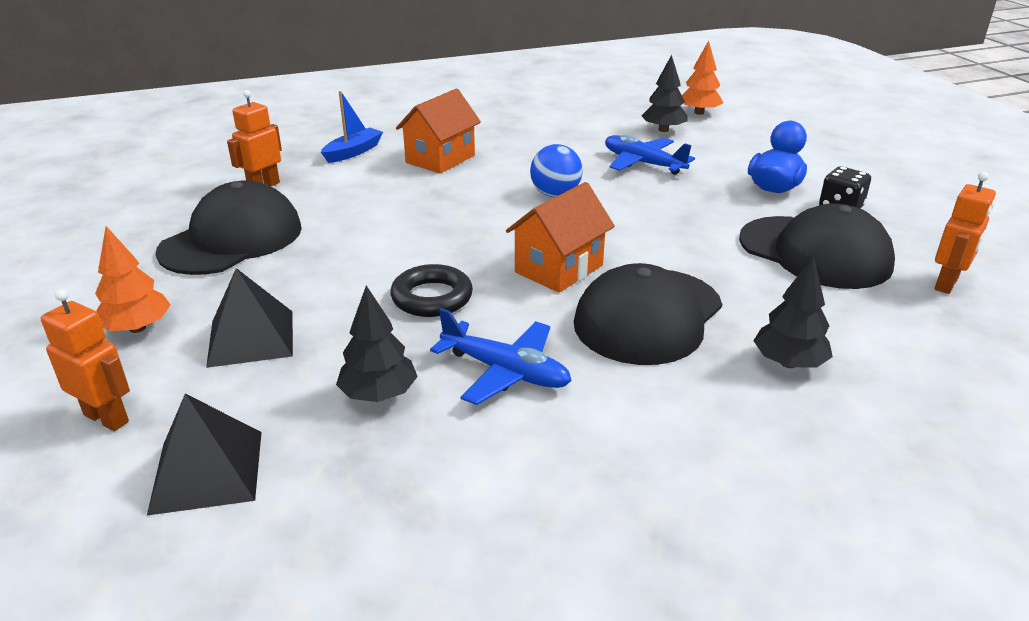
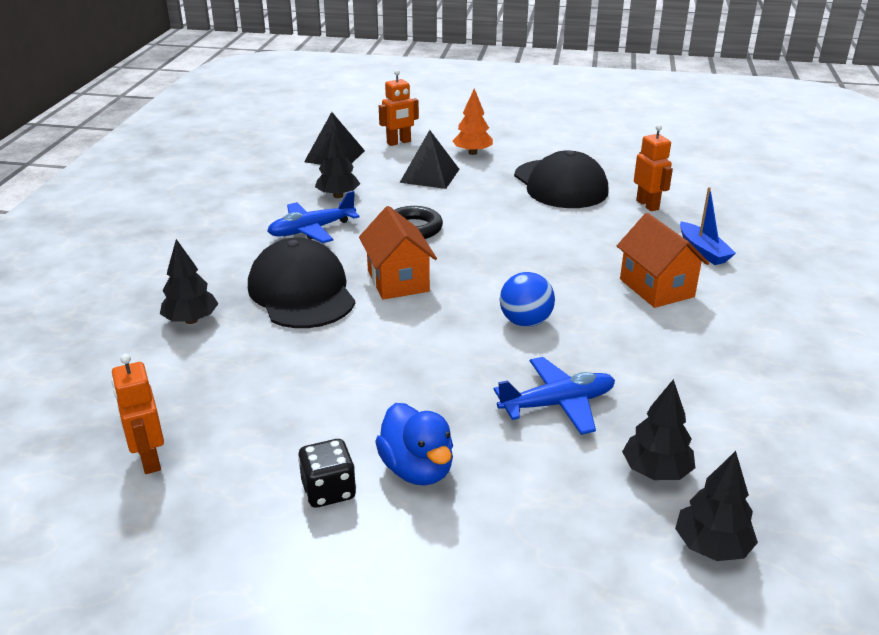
camera: 120 degrees right, 0 degrees up
orange tree [682,40,723,115] -> black tree [675,451,758,561]
black cap [739,203,895,289] -> none

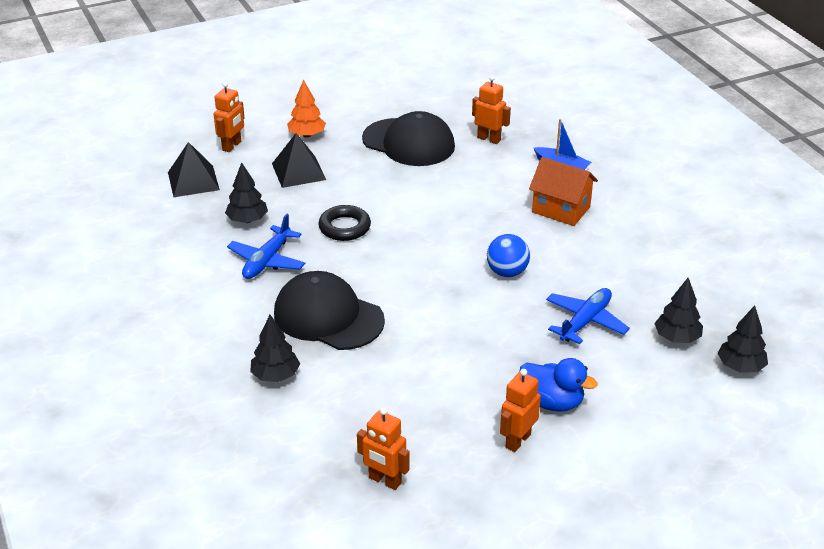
camera: 35 degrees left, 5 degrees up
black dice [298,439,356,508] -> orange robot [500,369,541,452]
orange house [359,206,437,300] -> none

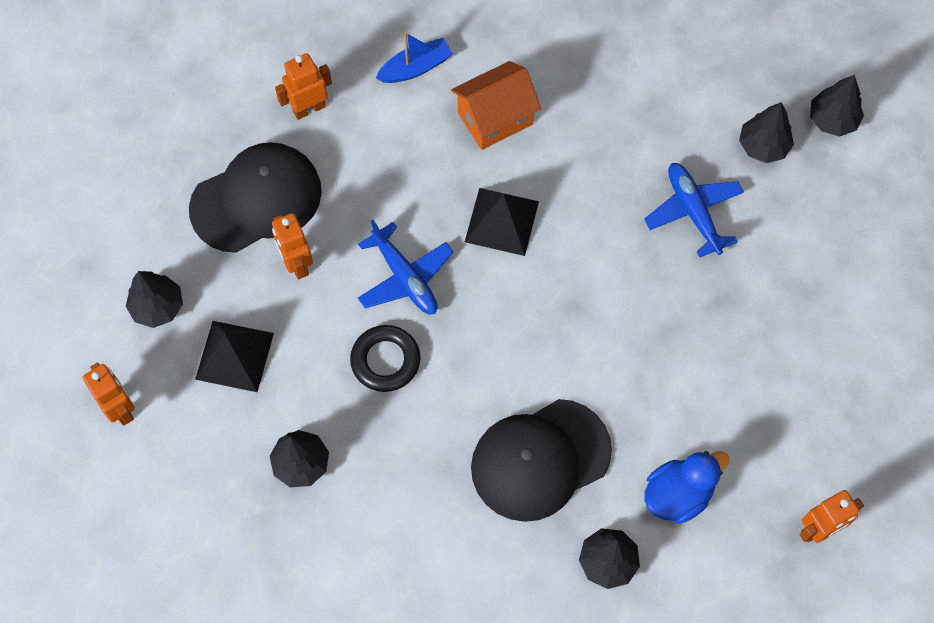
camera: 60 degrees left, 30 degrees up
black pyramid [168,142,220,197] -> black pyramid moved to [465,188,539,256]
blue plane [227,214,305,279] -> blue plane moved to [358,220,453,314]
orange tree [287,80,326,138] -> black tree [126,271,183,328]
blue ball [487,234,530,277] -> none
orange robot [500,369,541,452] -> orange robot moved to [272,213,313,279]
blue duck [519,358,598,412] -> blue duck moved to [644,451,730,524]

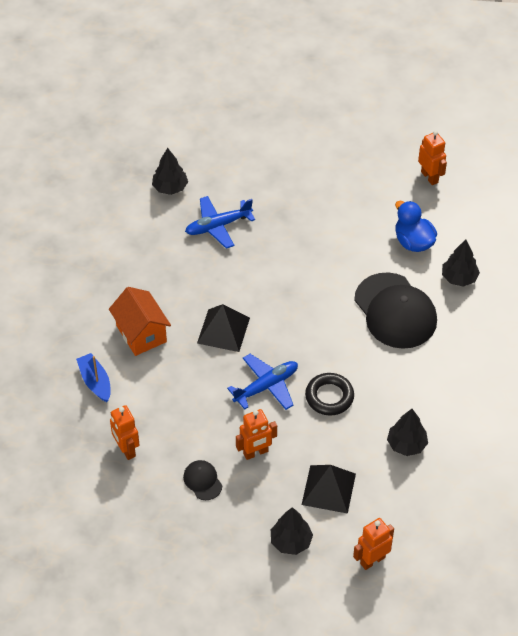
camera: 90 degrees left, 15 degrees down
black cap [189,142,322,253] -> black cap [183,460,222,500], size x0.44
black tree [810,75,864,136] -> none

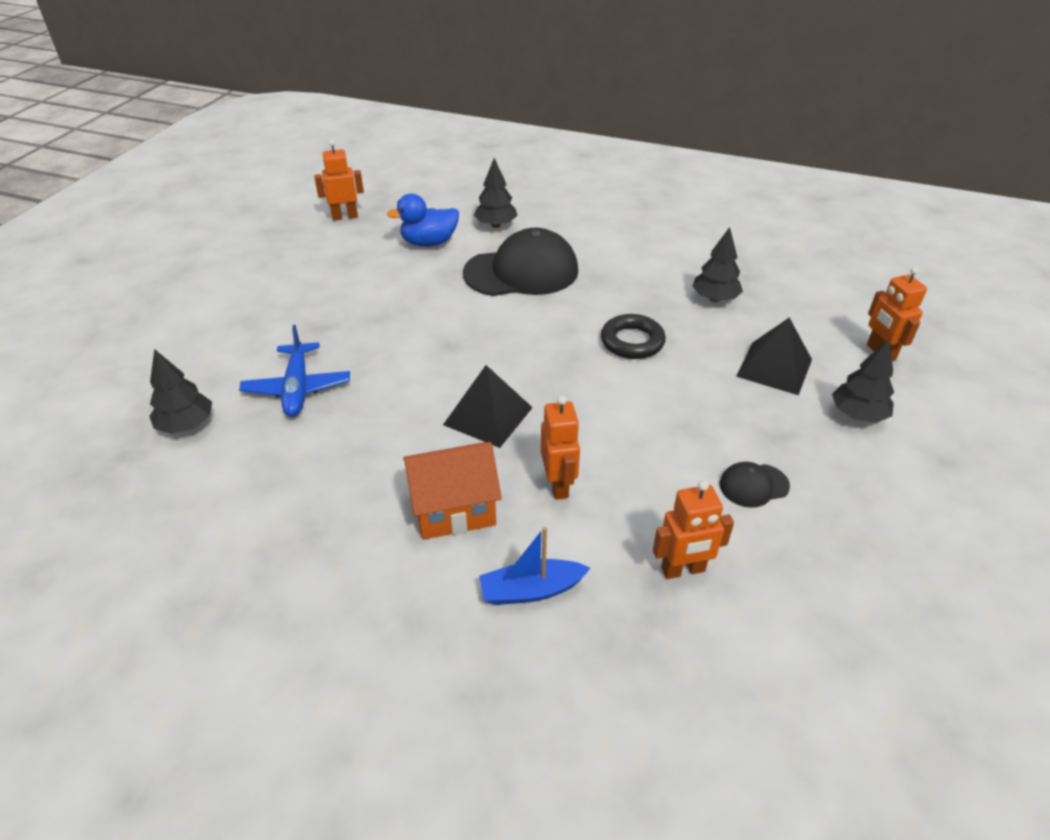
camera: 75 degrees left, 10 degrees down
blue plane [227,354,298,410] -> none
orange robot [236,409,277,460] -> orange robot moved to [541,395,580,499]

